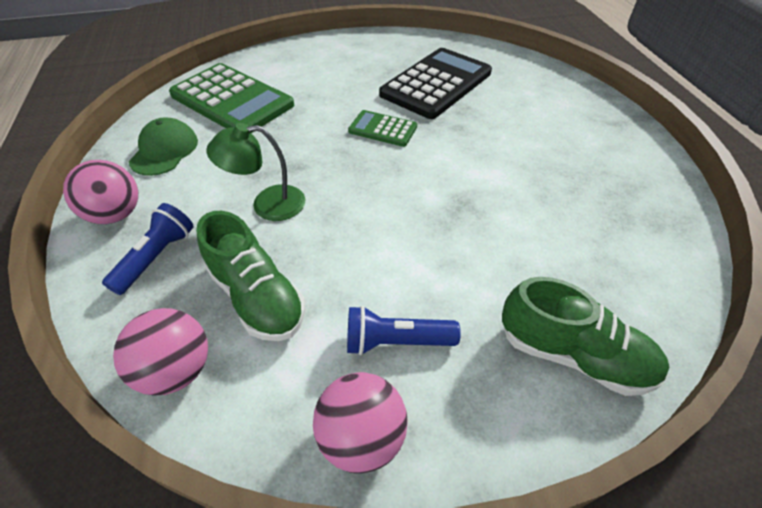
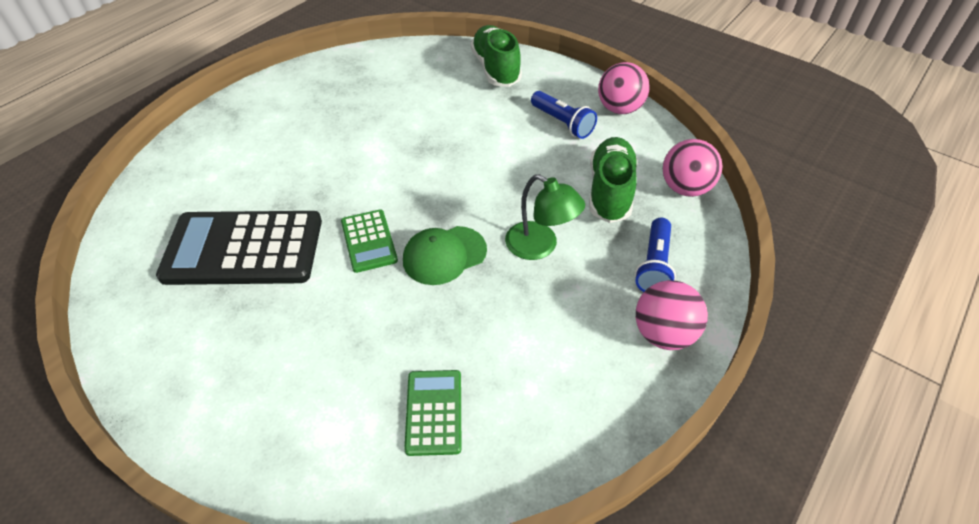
camera: 130 degrees left, 0 degrees up
blue flashlight [102,203,194,295] -> blue flashlight turned 60 degrees counterclockwise [635,217,676,292]
green cap [129,117,198,176] -> green cap moved to [403,226,487,285]
green calculator [169,63,294,133] -> green calculator [404,370,461,456], size x0.51

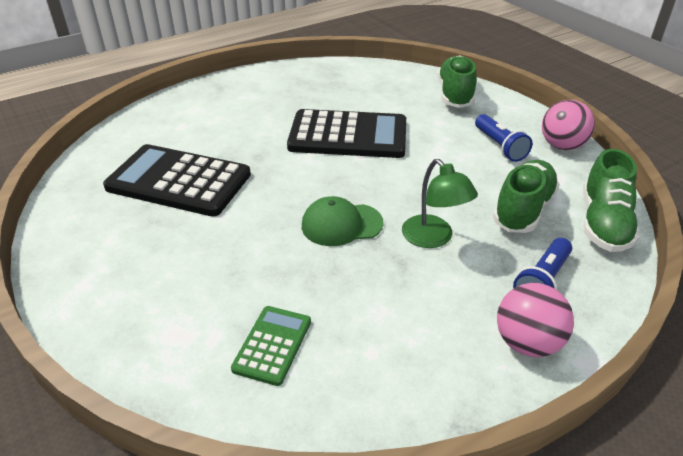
camera: 20 degrees right, 10 degrees down
green calculator [341,209,398,273] -> none
pink ball [663,139,723,197] -> green shoe [583,149,640,252]
none -> black calculator [287,109,406,158]

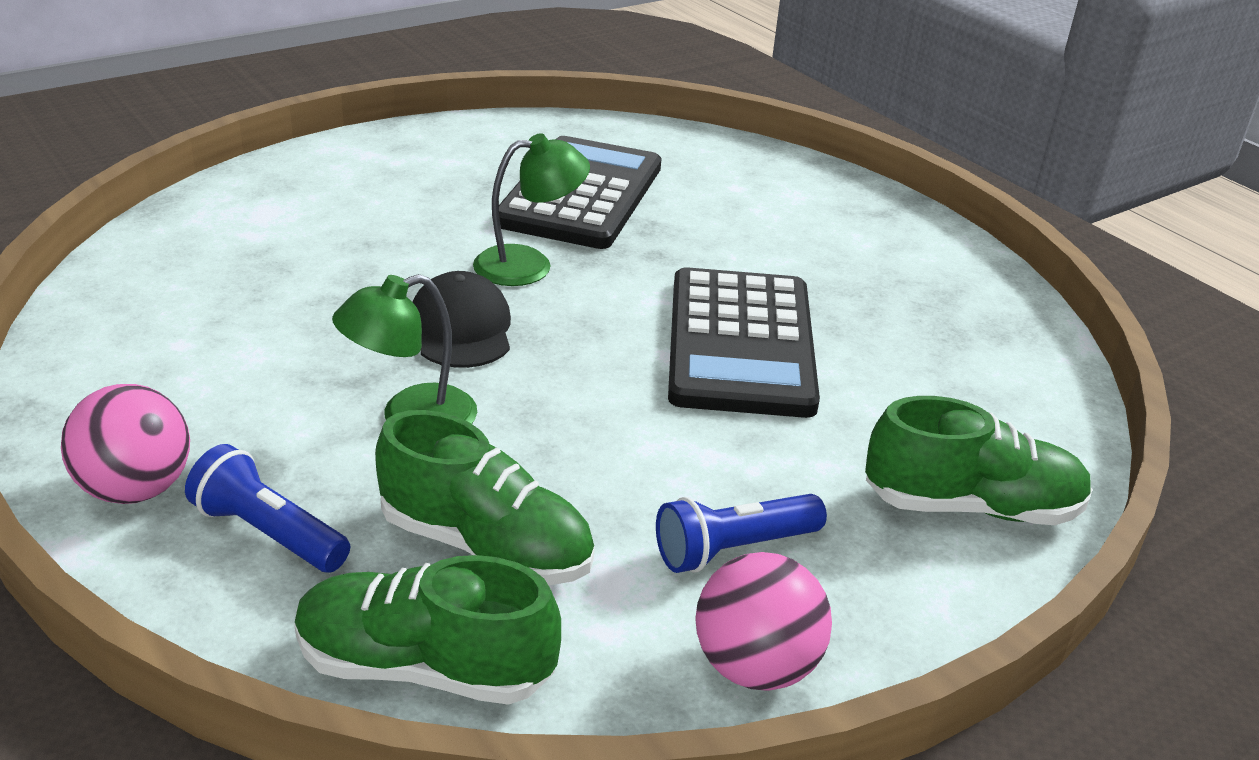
camera: 85 degrees right, 5 degrees down
green calculator [231,306,311,386] -> none
green cap [302,196,384,246] -> black cap [413,271,511,368]
none -> green lamp [473,133,590,286]

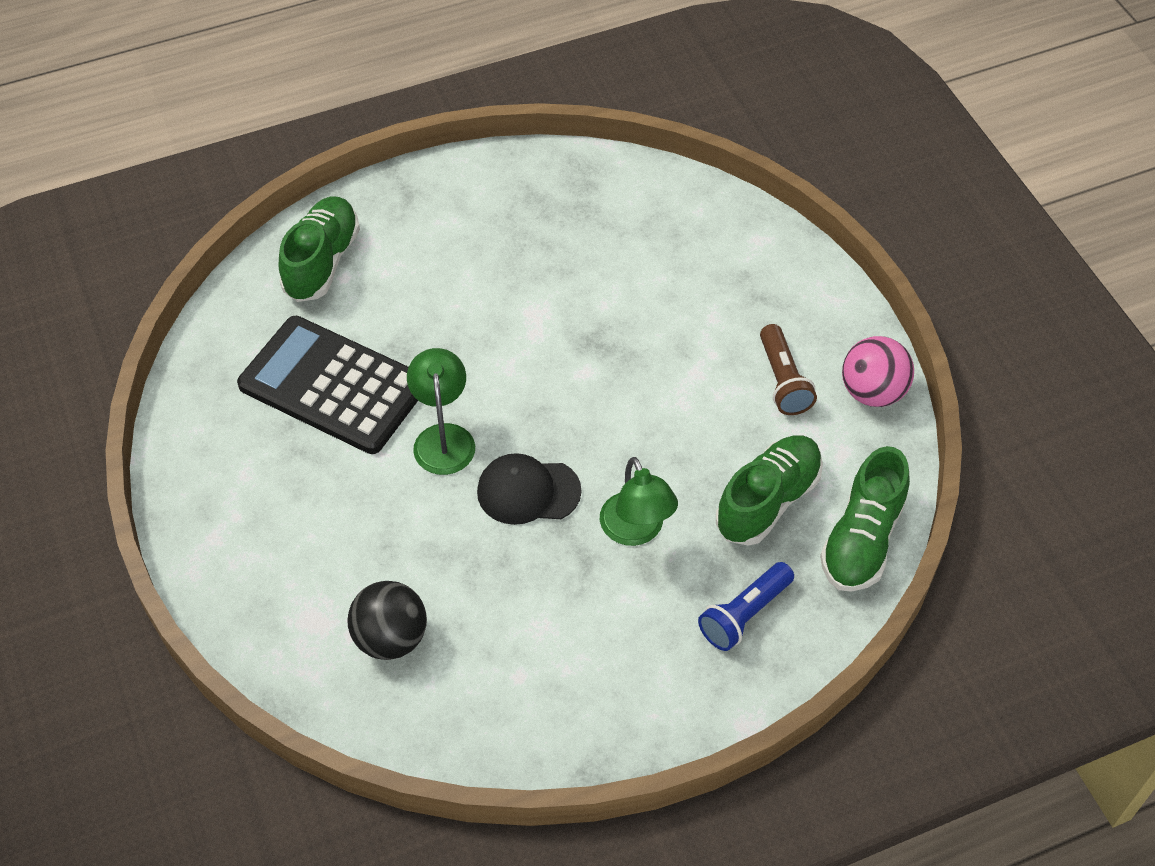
camera: 75 degrees left, 20 degrees up
pink ball [61,384,190,504] -> none
blue flashlight [656,494,827,573] -> brown flashlight [760,324,817,415]
black calculator [668,267,820,418] -> none
green shoe [865,396,1093,525] -> green shoe moved to [279,197,360,302]
none -> black ball [347,581,427,660]

